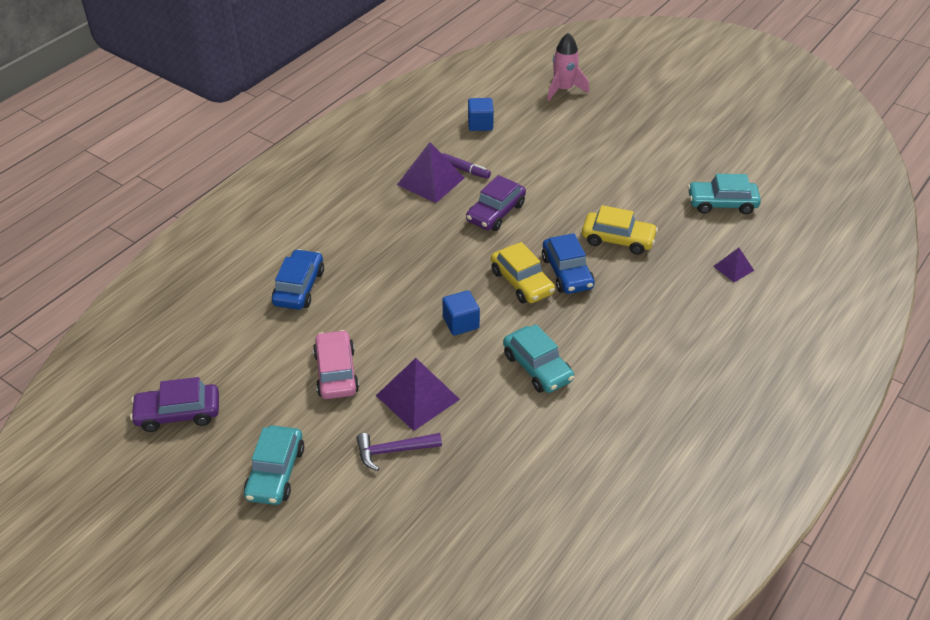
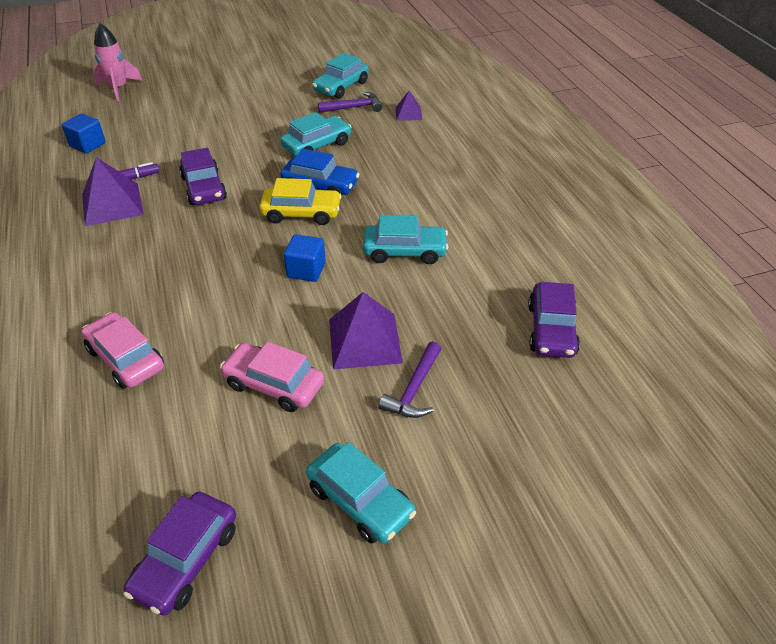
camera: 55 degrees left, 0 degrees up
blue car [272,249,324,310] -> pink car [81,312,164,389]
yellow car [582,205,658,255] -> turquoise car [280,112,351,156]
none -> purple hammer [318,92,382,113]
none -> purple car [528,282,580,358]

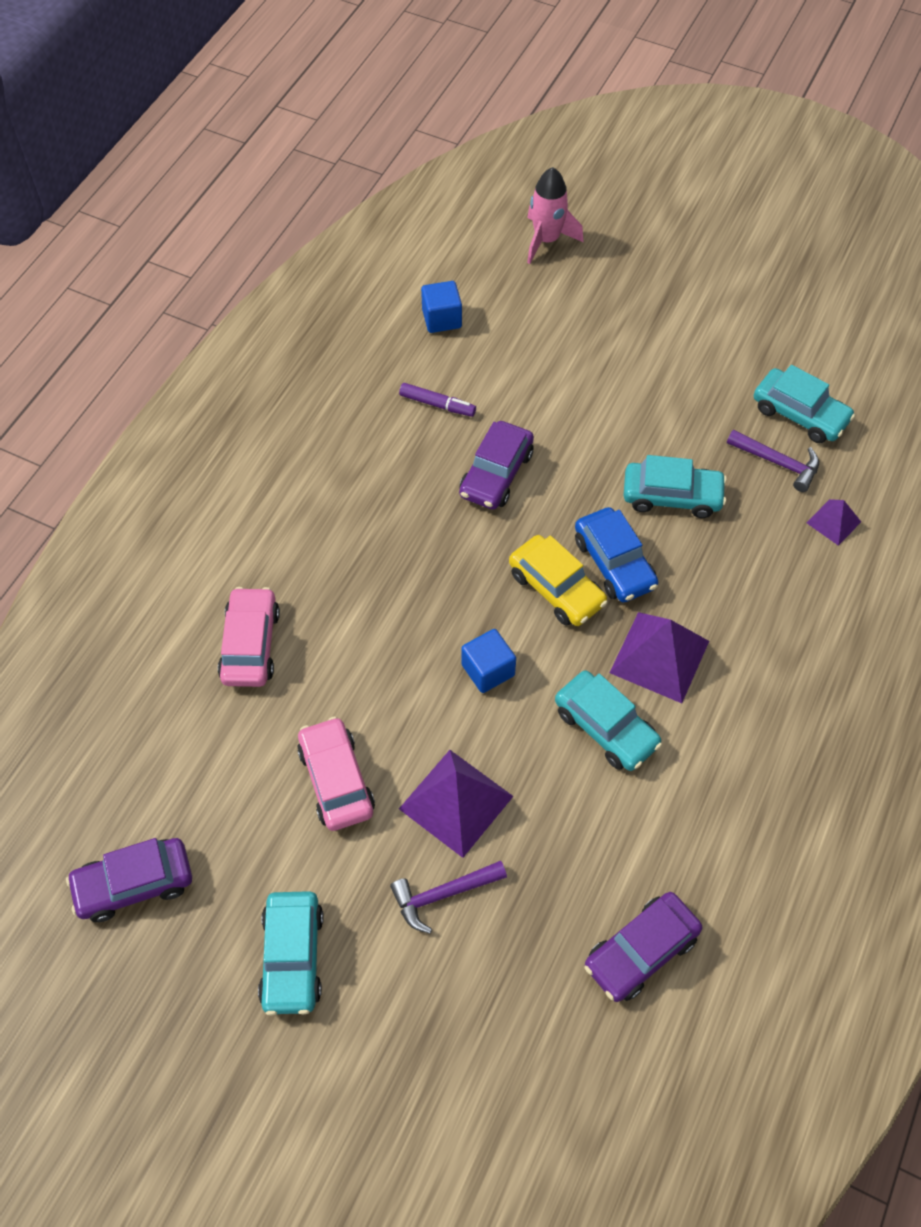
camera: 45 degrees right, 15 degrees up
purple pyramid [82,157,143,226] -> purple pyramid moved to [610,612,709,703]
turquoise car [312,53,369,99] -> turquoise car turned 135 degrees counterclockwise [754,365,855,443]

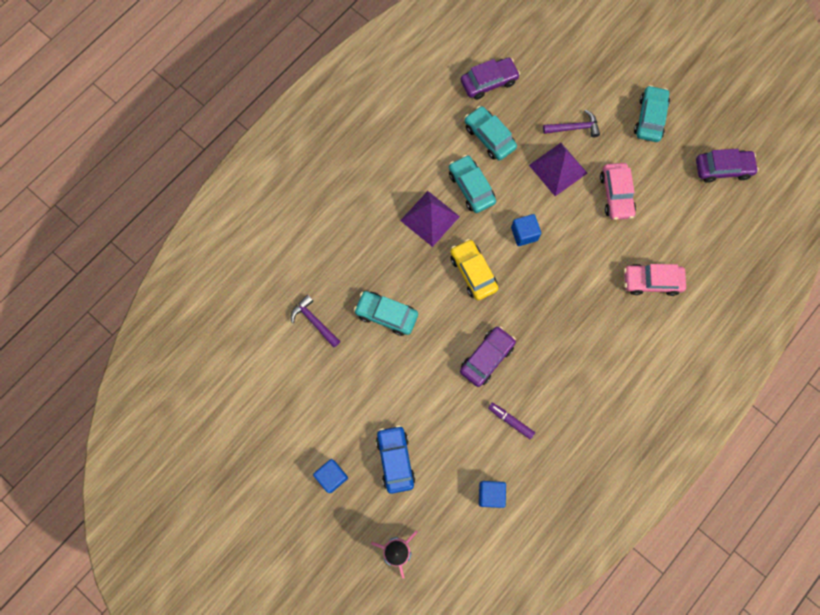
camera: 165 degrees left, 15 degrees up
pink car [218,587,280,687] -> pink car turned 75 degrees clockwise [624,264,686,296]
blue car [575,507,658,602] -> blue car moved to [376,425,415,494]
turquoise car [754,365,855,443] -> turquoise car moved to [465,106,517,161]
purple pyramid [807,499,861,546] -> none
none -> blue cube [313,459,348,493]

